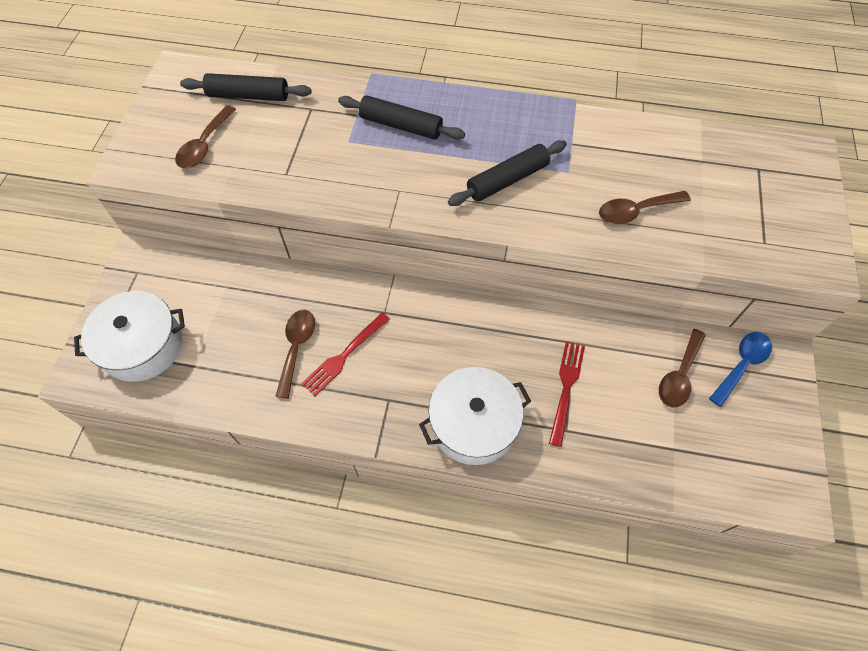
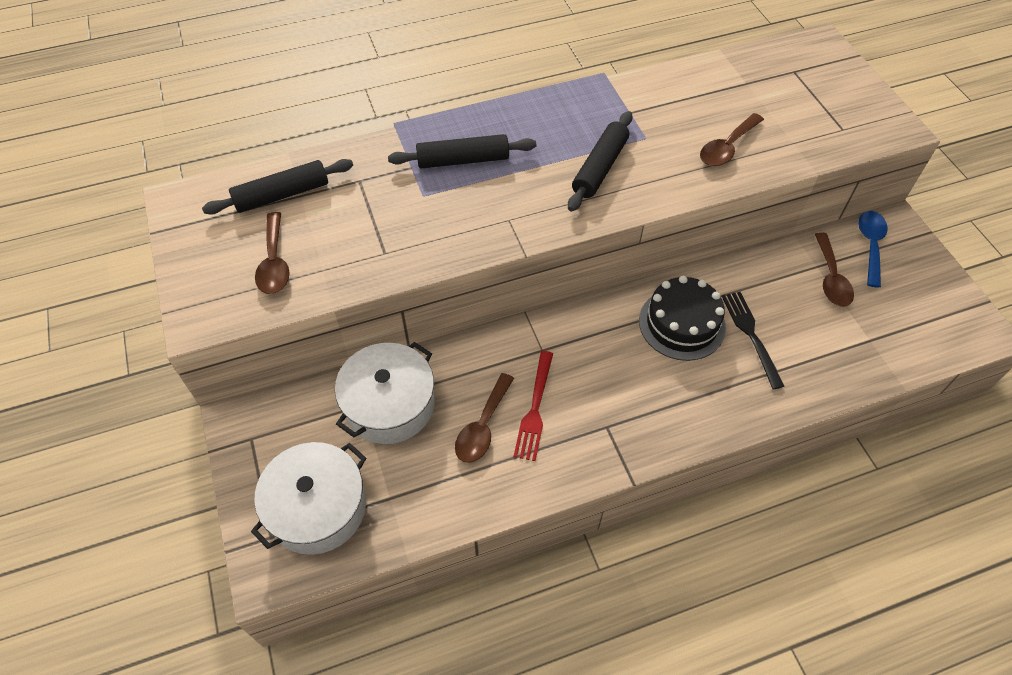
camera: 30 degrees left, 5 degrees down
brown spoon [275,310,315,399] -> brown spoon turned 135 degrees counterclockwise [455,373,514,463]
white pot [419,367,531,465] -> white pot moved to [335,342,434,444]
red fork [549,342,585,447] -> black fork [722,292,785,389]
none -> black cake [639,276,726,361]

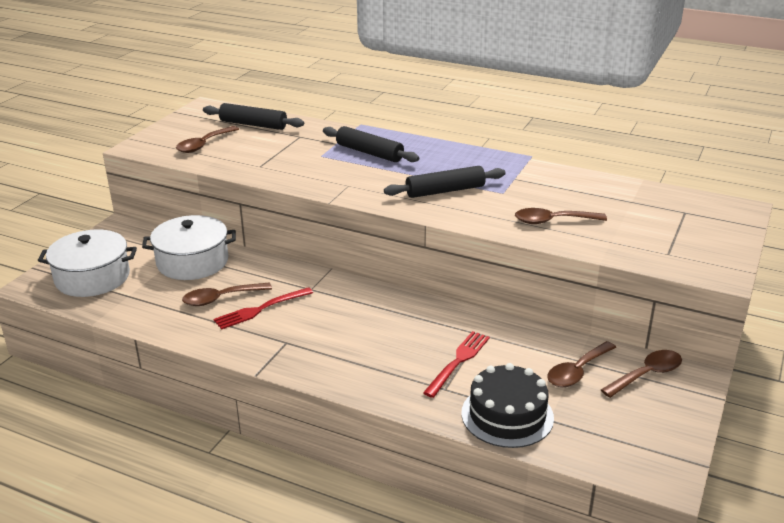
camera: 45 degrees right, 25 degrees down
black cake [639,276,726,361] -> black cake moved to [461,363,554,448]
black fork [722,292,785,389] -> red fork [423,331,490,398]
blue spoon [858,211,888,287] -> brown spoon [601,350,682,398]

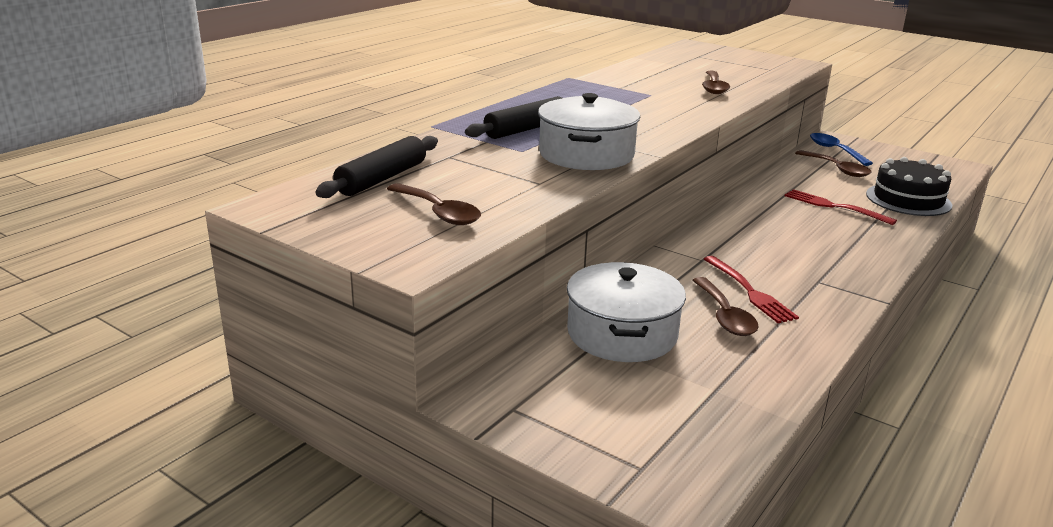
camera: 80 degrees left, 5 degrees down
white pot [38,229,137,297] -> white pot moved to [538,93,641,170]
black rolling pin [384,166,506,198] -> none
brown spoon [601,350,682,398] -> blue spoon [810,133,873,166]

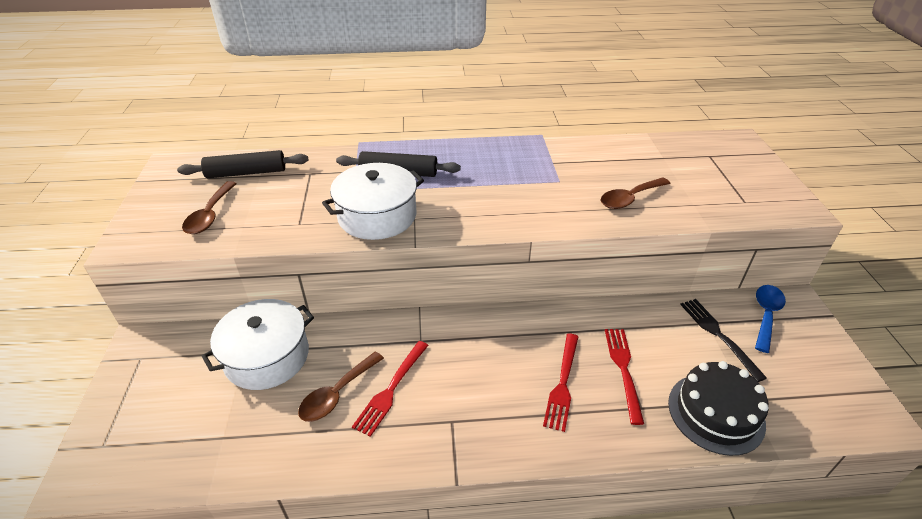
camera: 50 degrees right, 15 degrees up
brown spoon [795,150,872,177] -> black fork [680,299,767,382]
none -> red fork [543,333,578,432]

